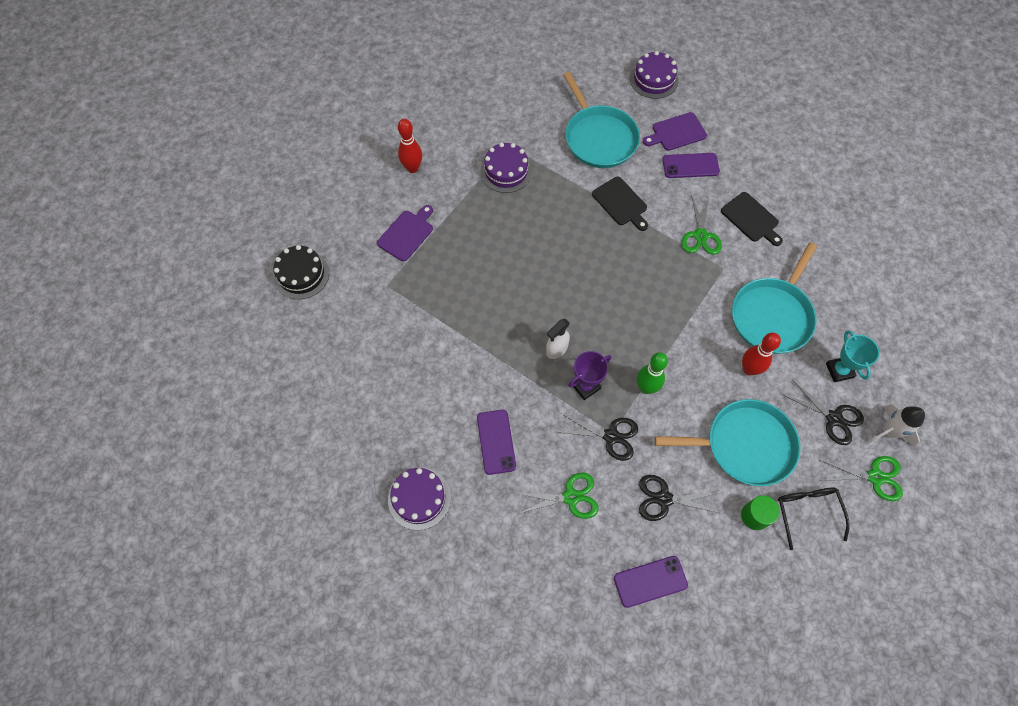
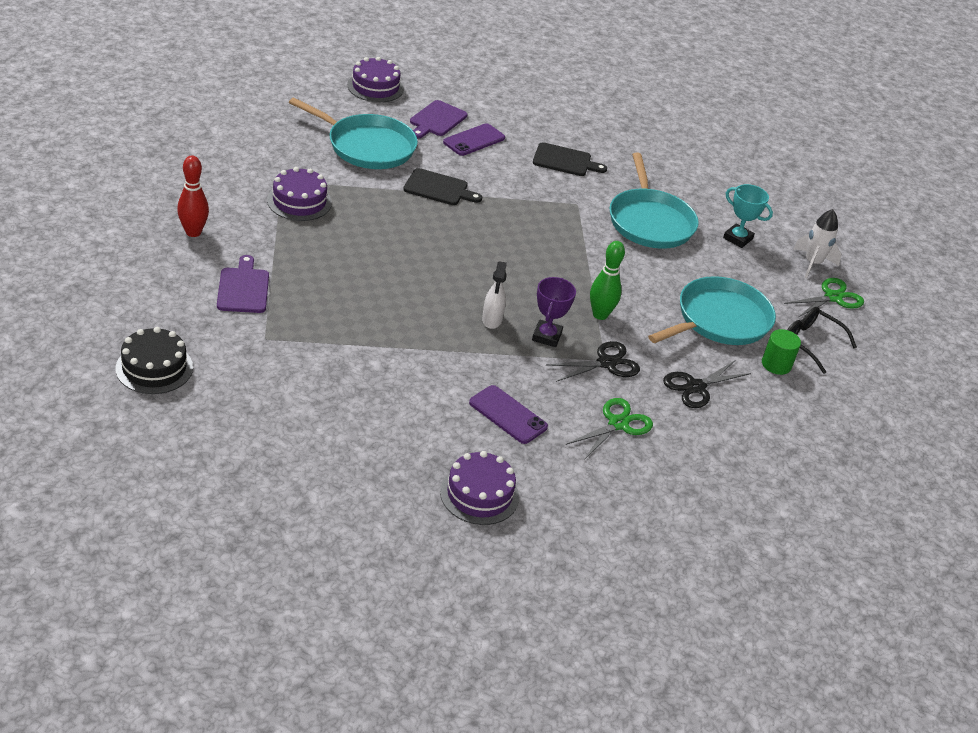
camera: 45 degrees left, 25 degrees down
purple phone [614,556,688,608] -> none
green scissors [682,194,722,255] -> none
red bowling pin [742,333,781,376] -> none
black scissors [782,380,864,445] -> none

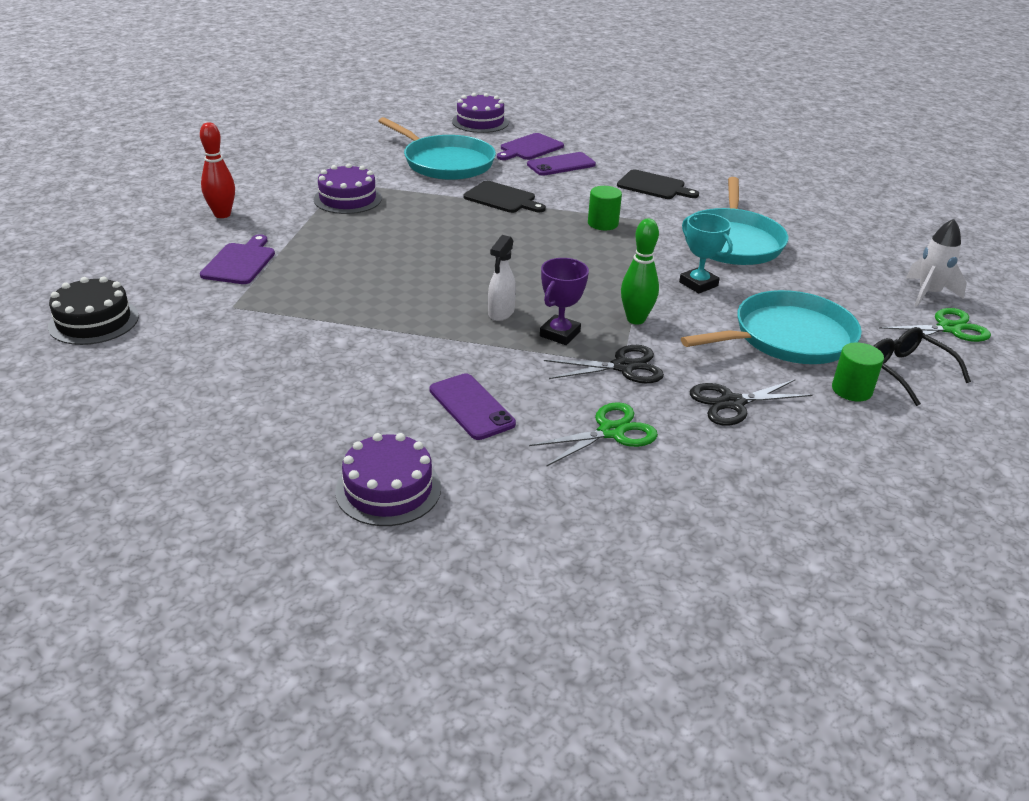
camera: 20 degrees right, 5 degrees down
turquoise trophy [723,184,773,248] -> turquoise trophy moved to [679,213,733,294]
none -> green cylinder [588,186,622,230]

